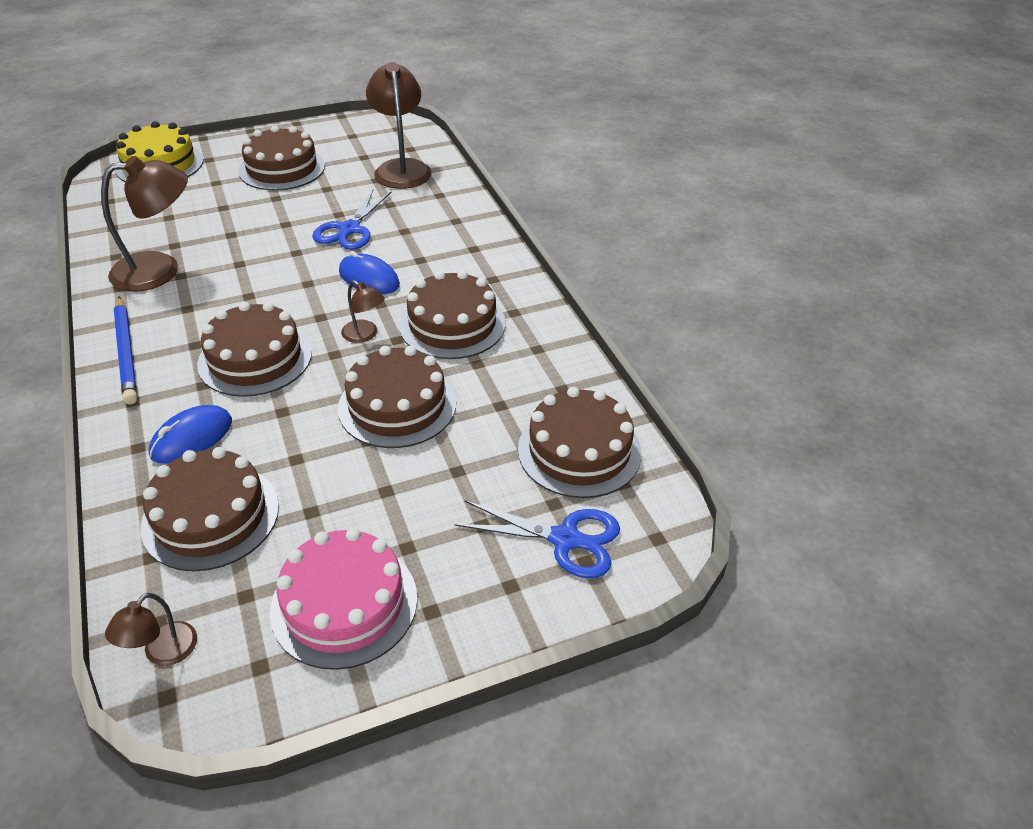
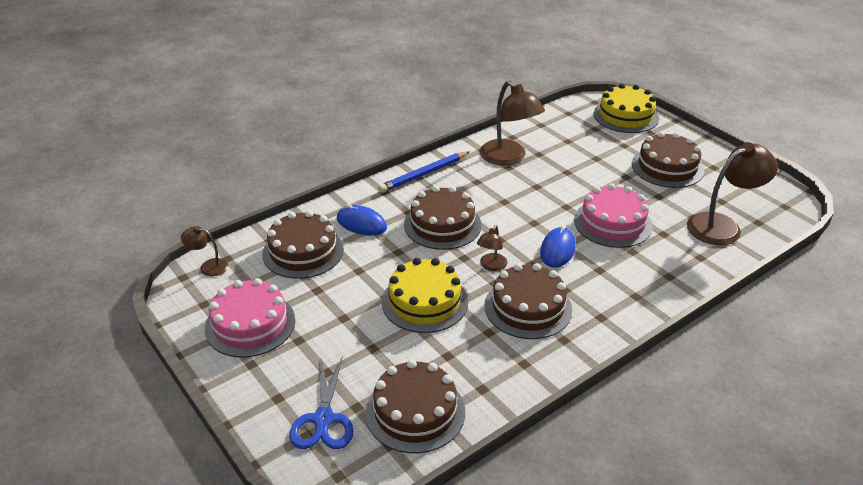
camera: 75 degrees right, 5 degrees down
blue scissors [312,190,392,250] -> pink cake [574,184,653,248]
brown cake [338,346,456,448] -> yellow cake [382,258,468,333]

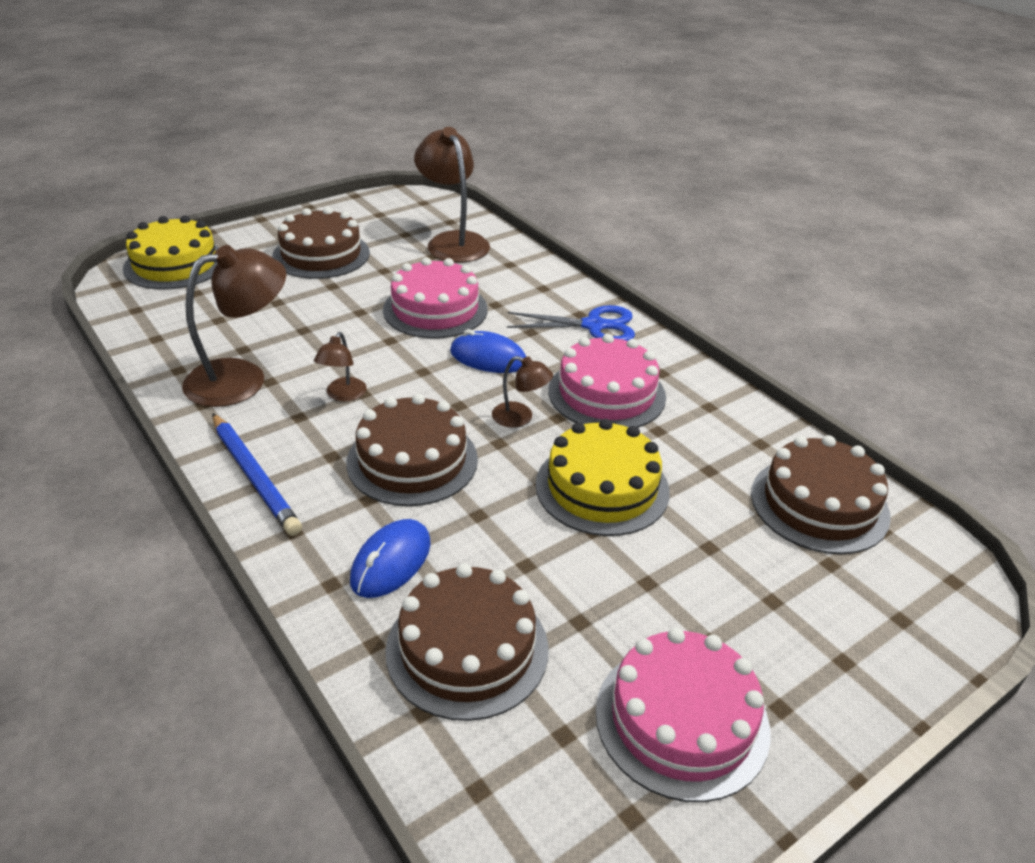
camera: 90 degrees left, 0 degrees up
brown lamp [181,226,228,276] -> brown lamp moved to [314,332,367,401]
blue scissors [289,356,354,449] -> blue scissors moved to [507,305,635,341]
brown cake [485,263,572,339] -> pink cake [548,334,666,428]

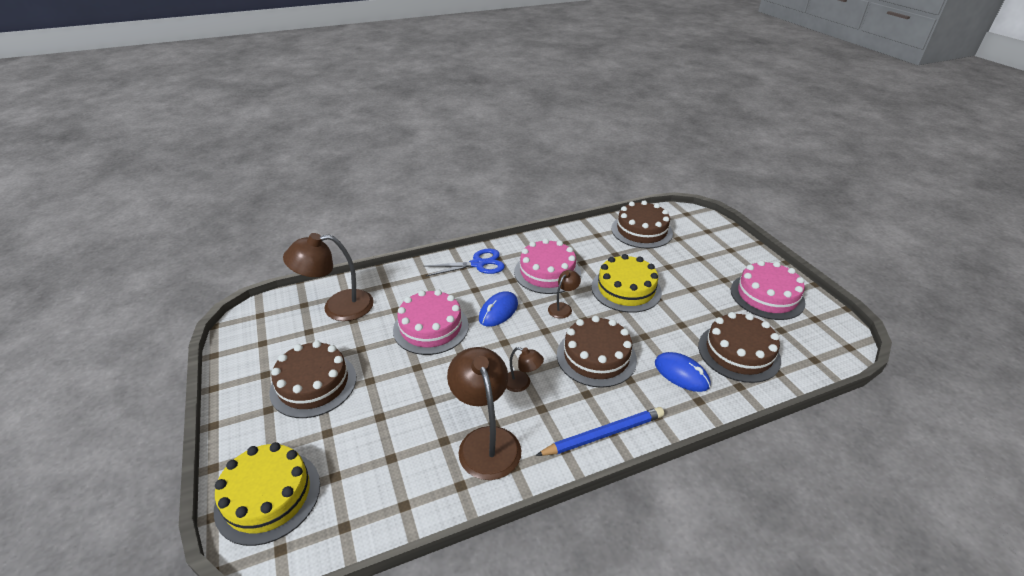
camera: 75 degrees left, 0 degrees up
blue scissors [507,305,635,341] -> blue scissors turned 60 degrees clockwise [423,248,505,276]

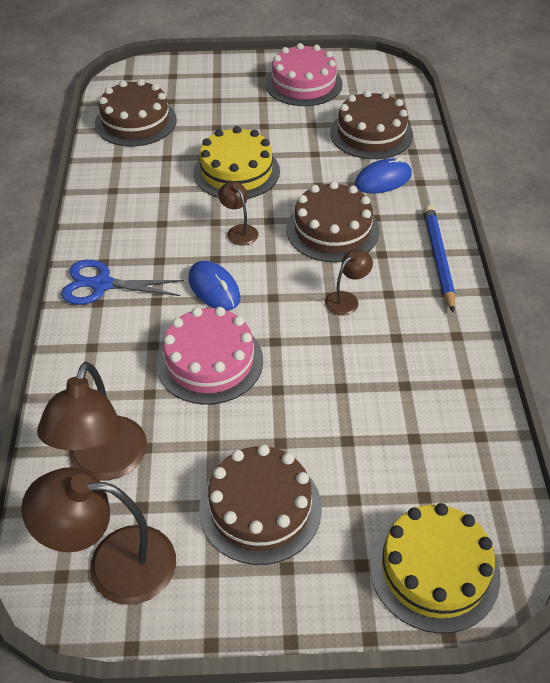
camera: 70 degrees left, 10 degrees up
blue scissors [423,248,505,276] -> blue scissors turned 90 degrees counterclockwise [61,260,184,305]
brown lamp [447,347,521,480] -> brown lamp moved to [21,467,176,605]
pink cake [514,238,581,294] -> none

